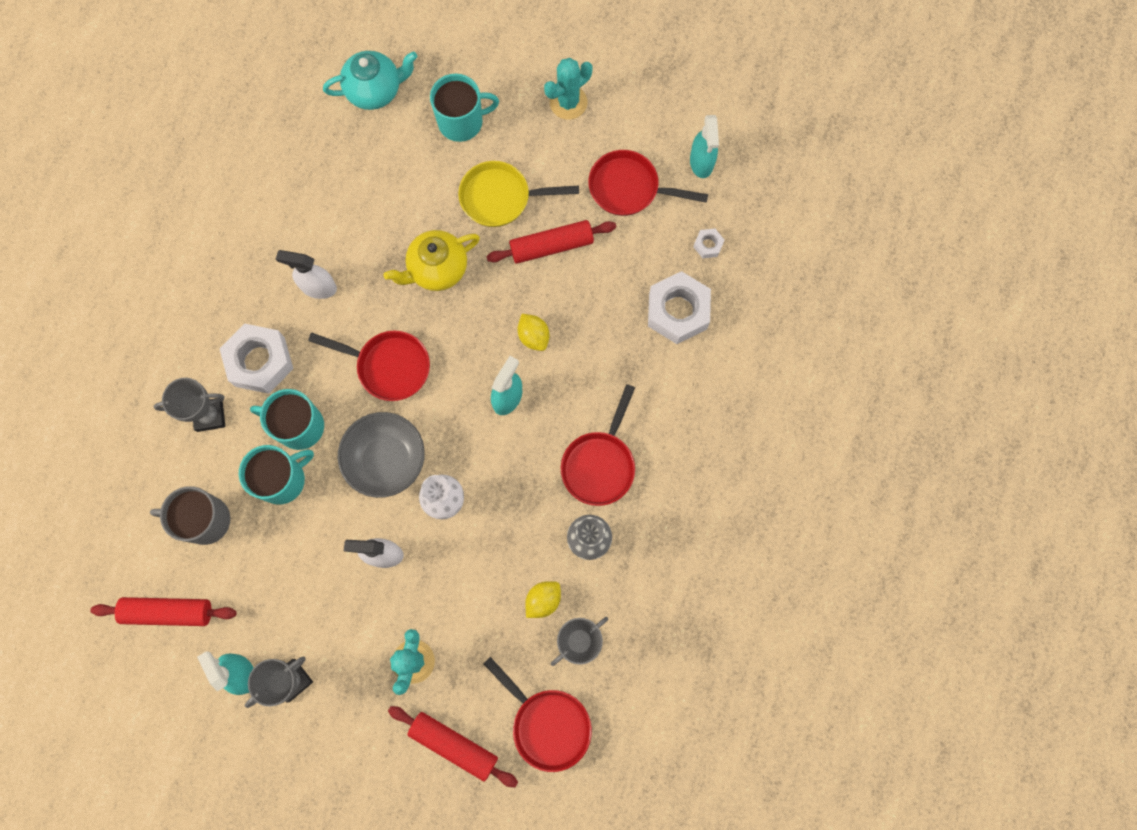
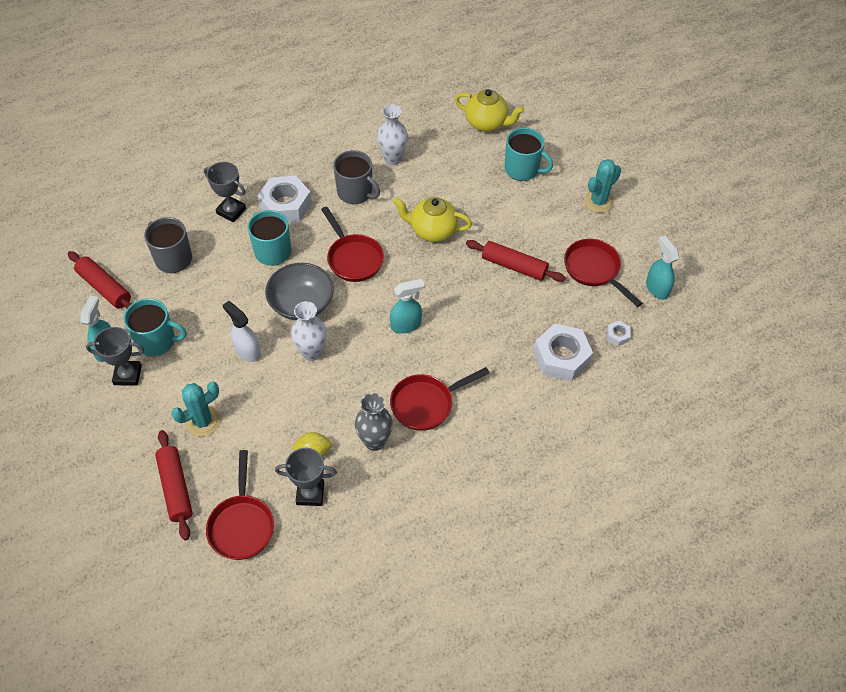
camera: 40 degrees right, 20 degrees down
turquoise mug [239,445,314,505] -> turquoise mug moved to [124,298,187,356]
white spray bottle [276,250,337,299] -> grey mug [333,150,380,204]
turquoise teapot [323,51,417,110] -> yellow teapot [455,89,524,132]
yellow pan [458,161,579,227] -> none
yellow lemon [517,314,550,351] -> none
turquoise cactus [544,58,592,120] -> turquoise cactus turned 45 degrees counterclockwise [584,159,621,213]
turquoise spray bottle [690,115,719,178] -> turquoise spray bottle turned 120 degrees clockwise [646,235,679,300]
none -> white vase [377,104,408,165]

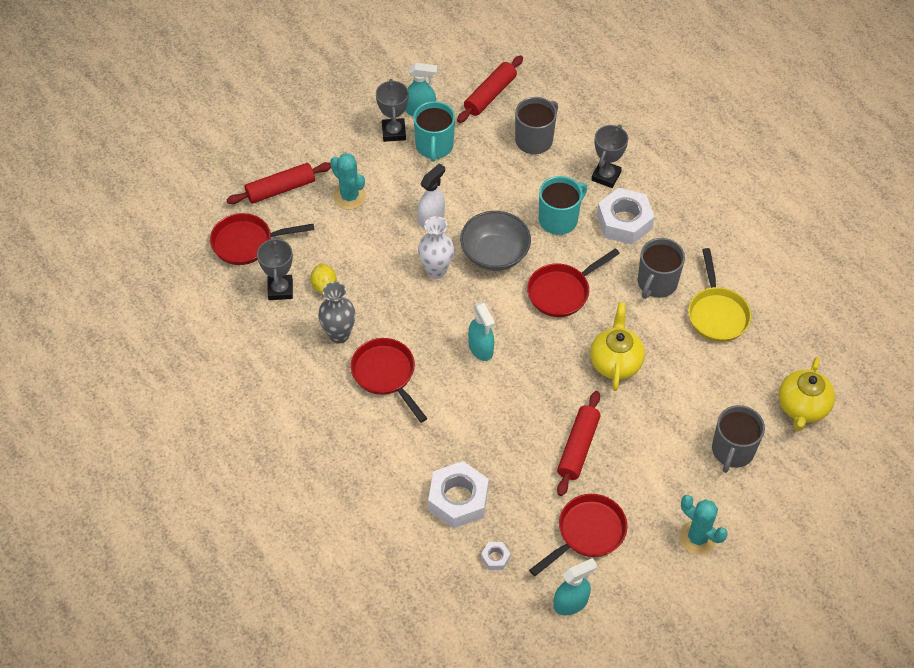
camera: 85 degrees right, 0 degrees up
white vase [377,104,408,165] -> yellow pan [688,248,751,342]
turquoise mug [505,128,553,181] -> grey mug [712,405,765,473]

